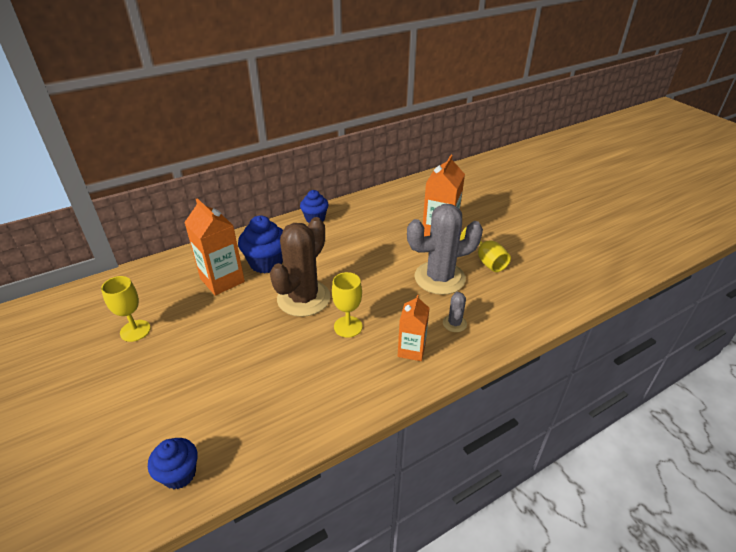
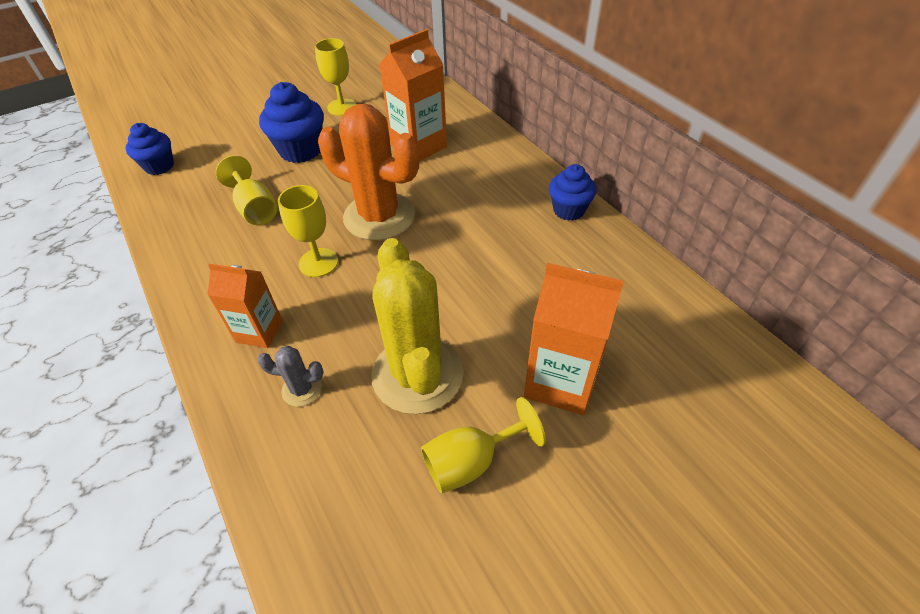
camera: 90 degrees right, 10 degrees up
blue cupcake [238,216,283,273] -> blue cupcake moved to [259,82,324,163]
brown cactus [270,217,330,317] -> orange cactus [318,104,419,241]
grey cactus [407,204,483,295] -> yellow cactus [371,238,464,414]
none -> yellow goblet [216,155,277,225]

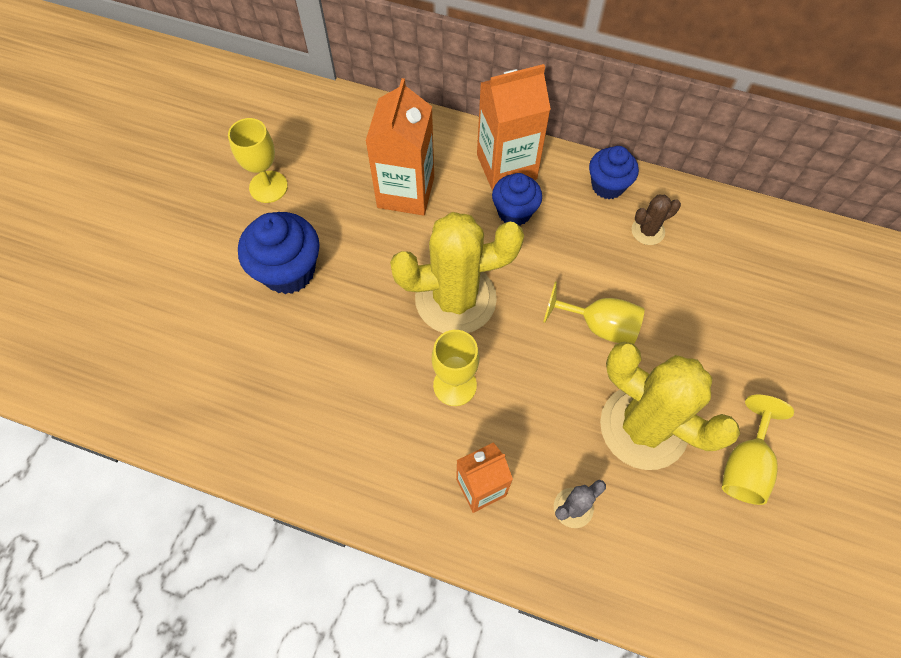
camera: 40 degrees left, 15 degrees up
blue cupcake [126,123,174,175] -> blue cupcake moved to [492,173,542,226]
yellow goblet [216,155,277,225] -> yellow goblet moved to [543,282,644,344]
orange cactus [318,104,419,241] -> yellow cactus [390,212,524,333]
orange carton [524,263,624,415] -> orange carton moved to [477,64,551,191]
none -> brown cactus [632,195,681,245]

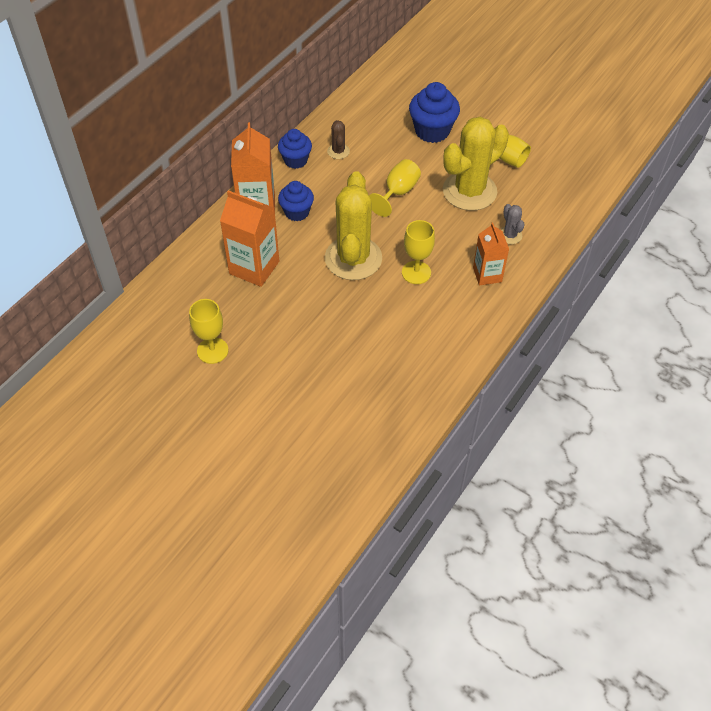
camera: 75 degrees left, 10 degrees down
blue cupcake [238,212,320,294] -> blue cupcake moved to [409,82,460,143]

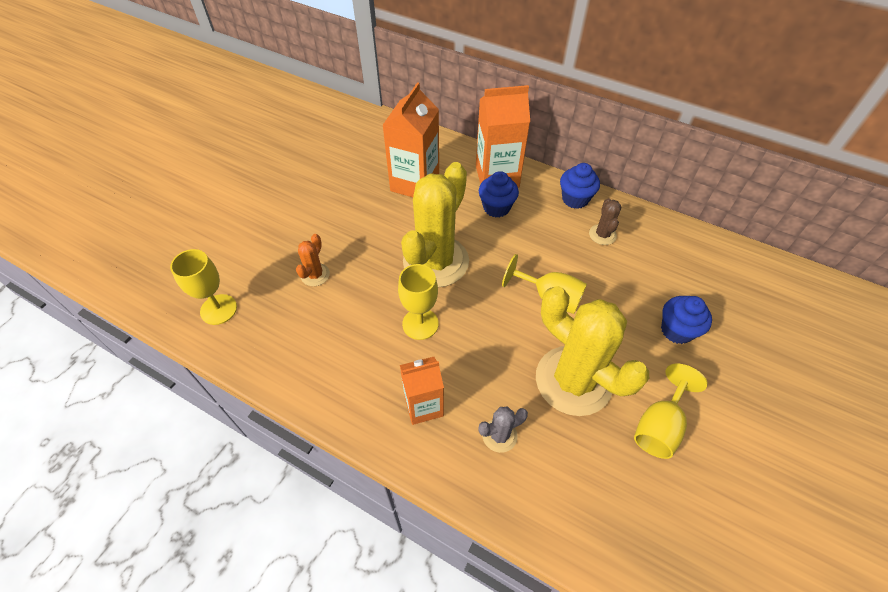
camera: 85 degrees right, 0 degrees up
yellow goblet [189,299,229,364] -> yellow goblet moved to [170,249,237,325]
yellow cactus [325,171,382,280] -> yellow cactus turned 60 degrees counterclockwise [401,162,469,287]
brown cactus [327,120,350,159] -> brown cactus turned 75 degrees counterclockwise [589,198,622,245]
blue cupcake [409,82,460,143] -> blue cupcake [661,296,712,344], size x0.66
none -> orange cactus [296,234,330,286]

